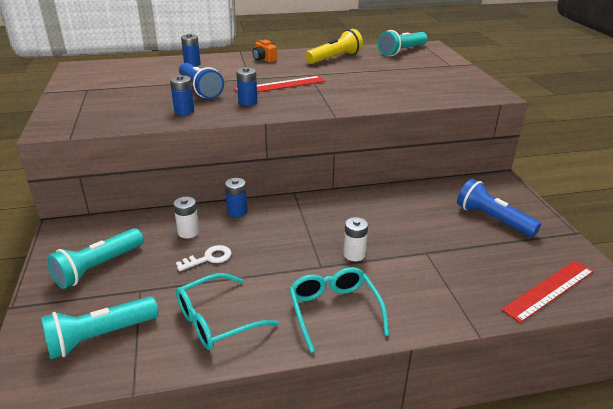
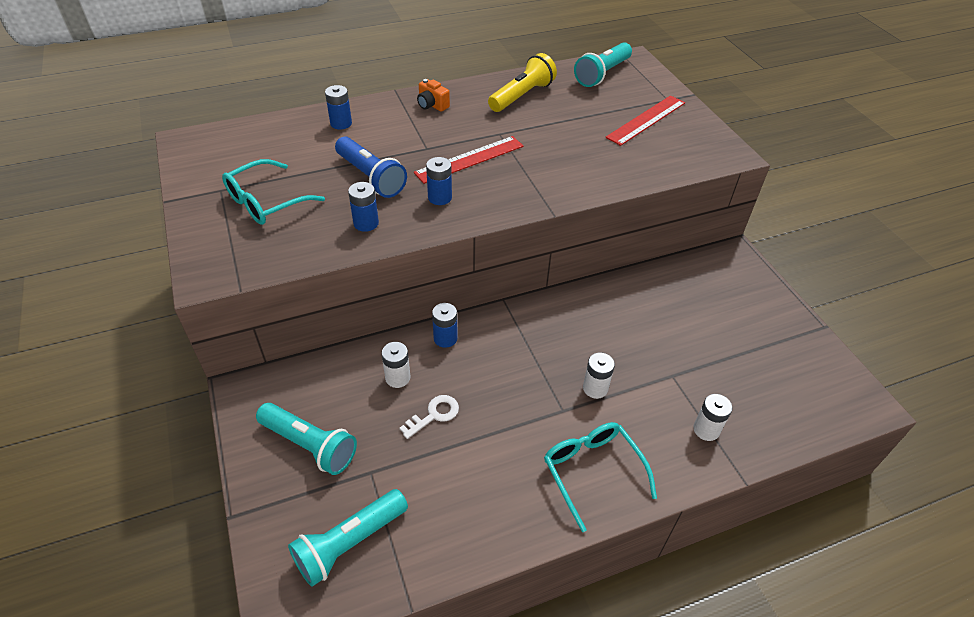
camera: 10 degrees left, 15 degrees up
turquoise flashlight [47,228,144,289] -> turquoise flashlight turned 90 degrees counterclockwise [256,403,357,475]
turquoise glasses [176,273,279,350] -> turquoise glasses moved to [222,159,325,225]
blue flashlight [457,179,541,237] -> none
red ruler [501,261,594,323] -> red ruler moved to [605,95,685,146]
none -> white battery [693,394,733,441]

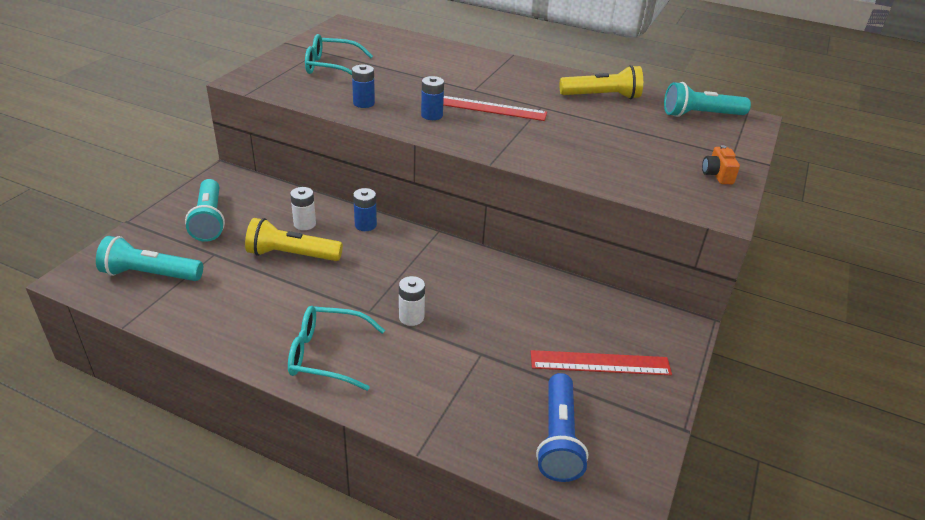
camera: 45 degrees right, 10 degrees down
blue battery [325,85,352,130] -> none
blue flashlight [335,137,407,198] -> blue flashlight moved to [536,373,588,482]
white key [400,395,459,439] -> yellow flashlight [245,218,343,261]
orange camera [417,79,450,111] -> orange camera moved to [702,145,740,184]
turquoise glasses [544,422,657,532] -> turquoise glasses turned 105 degrees counterclockwise [288,306,385,391]
red ruler [605,95,685,146] -> red ruler moved to [531,350,672,375]
white battery [693,394,733,441] -> none

